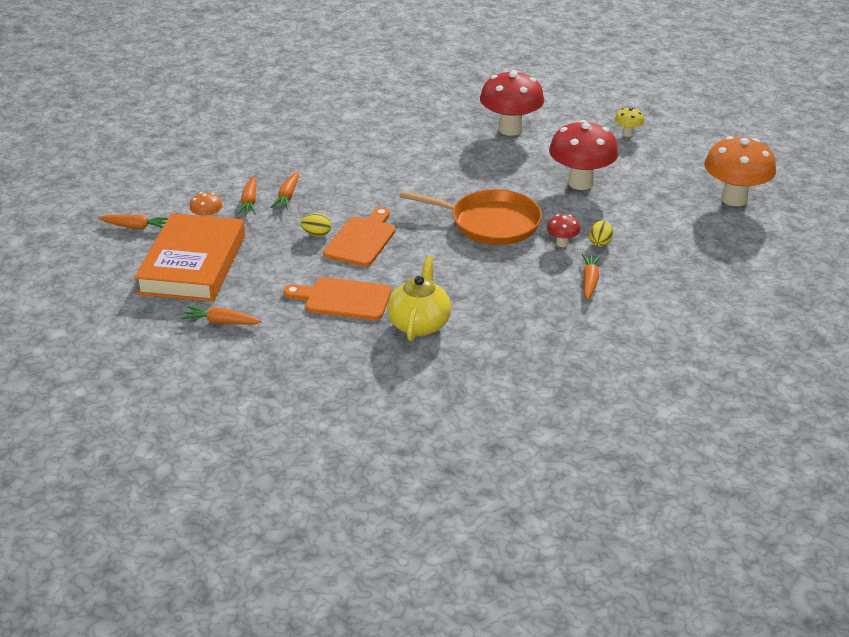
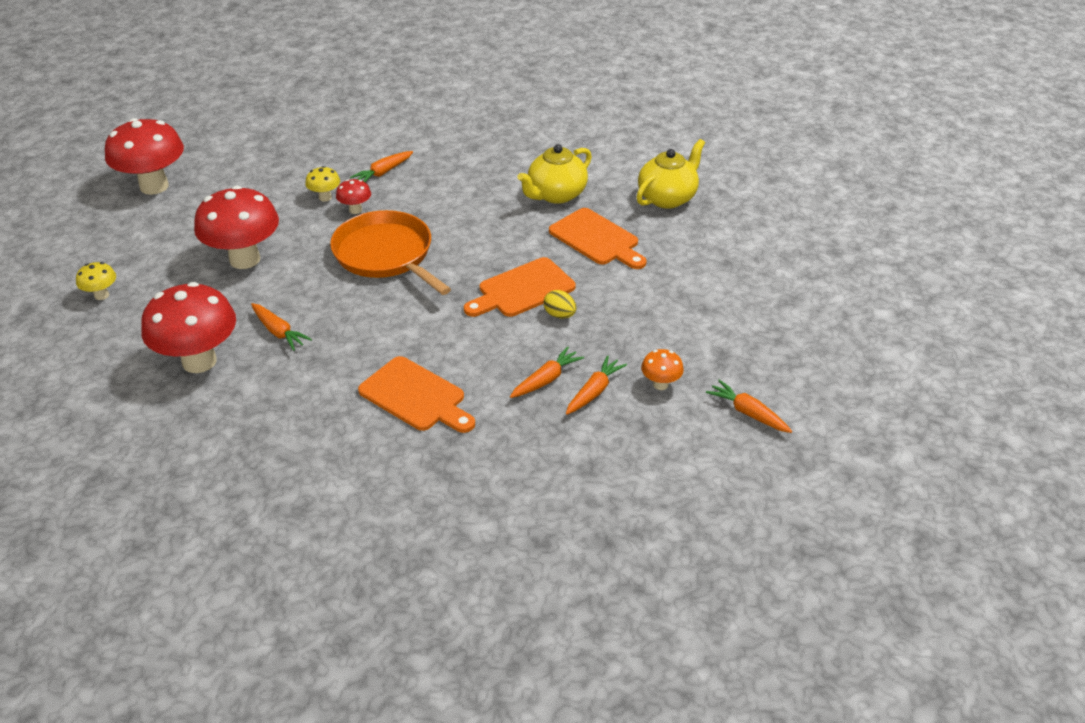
camera: 145 degrees left, 5 degrees up
orange book [134,213,245,302] -> none
orange carrot [181,306,262,324] -> orange carrot moved to [251,303,312,351]
yellow egg [589,220,613,247] -> yellow mushroom [305,166,340,202]
orange mushroom [704,136,776,206] -> red mushroom [105,118,184,195]
none -> orange cutting board [358,356,475,433]
none -> yellow teapot [636,139,705,209]

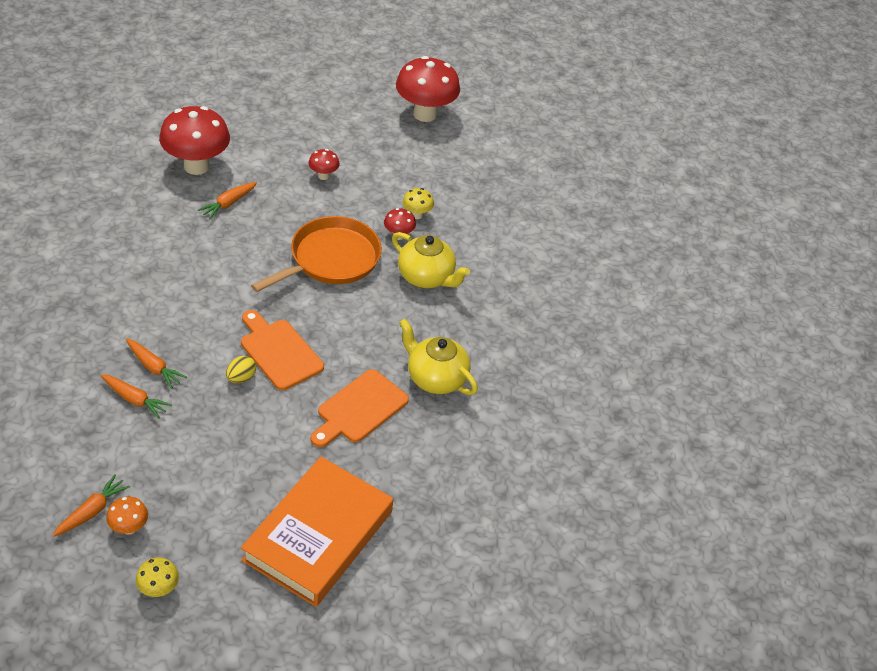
camera: 80 degrees right, 5 degrees up
yellow mushroom [76,262,116,300] -> yellow mushroom moved to [136,557,179,597]
red mushroom [194,185,279,269] -> red mushroom [308,149,340,180], size x0.45
orange carrot [350,151,413,182] -> none
orange cutting board [358,356,475,433] -> none
yellow teapot [636,139,705,209] -> yellow teapot moved to [392,232,470,288]
orange mushroom [641,349,684,390] -> orange mushroom moved to [106,497,148,535]
none -> orange book [241,456,393,607]

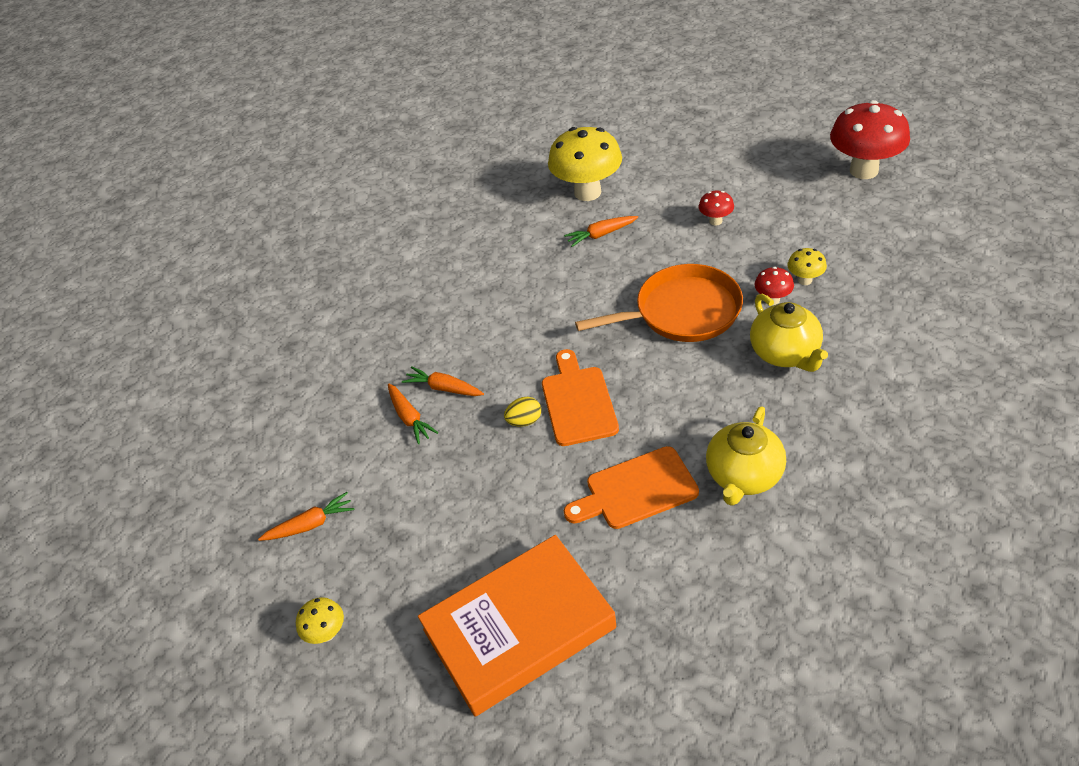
camera: 40 degrees right, 0 degrees up
orange mushroom [106,497,148,535] -> none
orange carrot [126,339,187,389] -> orange carrot turned 135 degrees clockwise [402,366,484,396]
red mushroom [159,106,230,175] -> yellow mushroom [548,127,622,201]
yellow teapot [399,319,478,395] -> yellow teapot turned 135 degrees counterclockwise [706,406,786,506]

